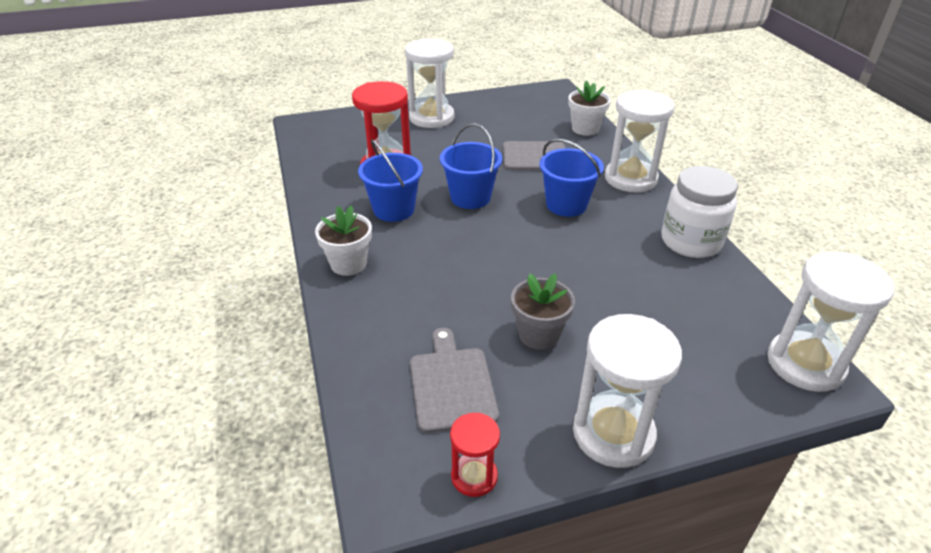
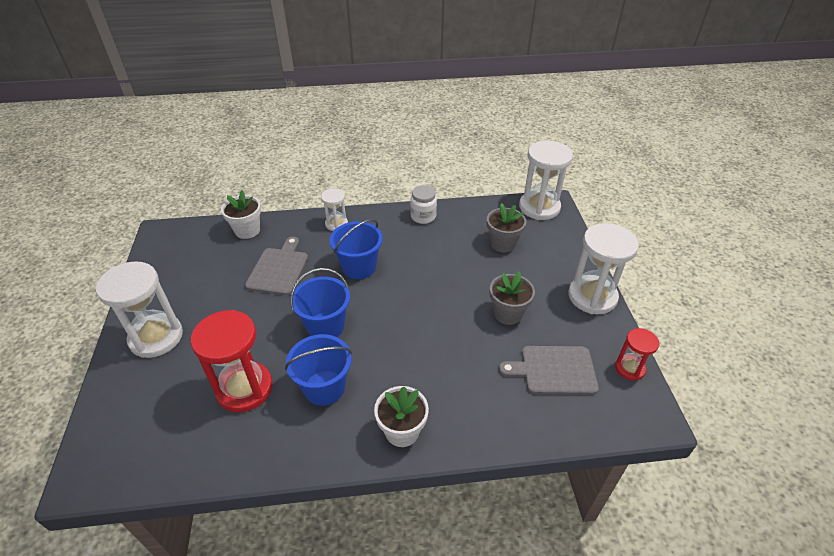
camera: 80 degrees left, 5 degrees up
white hourglass [605,90,674,192] -> white hourglass [321,188,348,231], size x0.54
white jar [661,166,738,258] -> white jar [410,185,437,224], size x0.61
none -> grey flower pot [487,203,526,253]

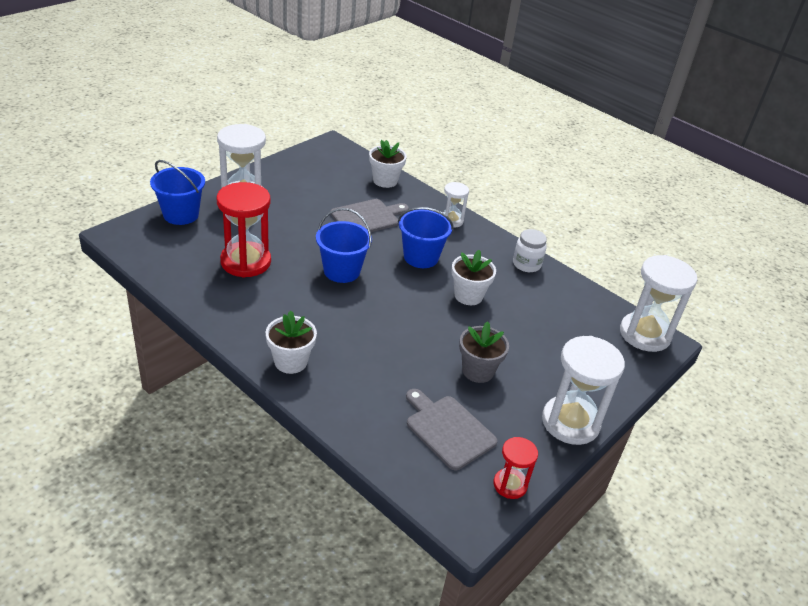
camera: 45 degrees right, 5 degrees down
blue bucket [285,334,352,406] -> blue bucket moved to [150,160,205,225]
grey flower pot [487,203,526,253] -> none
none -> white flower pot [451,250,496,305]

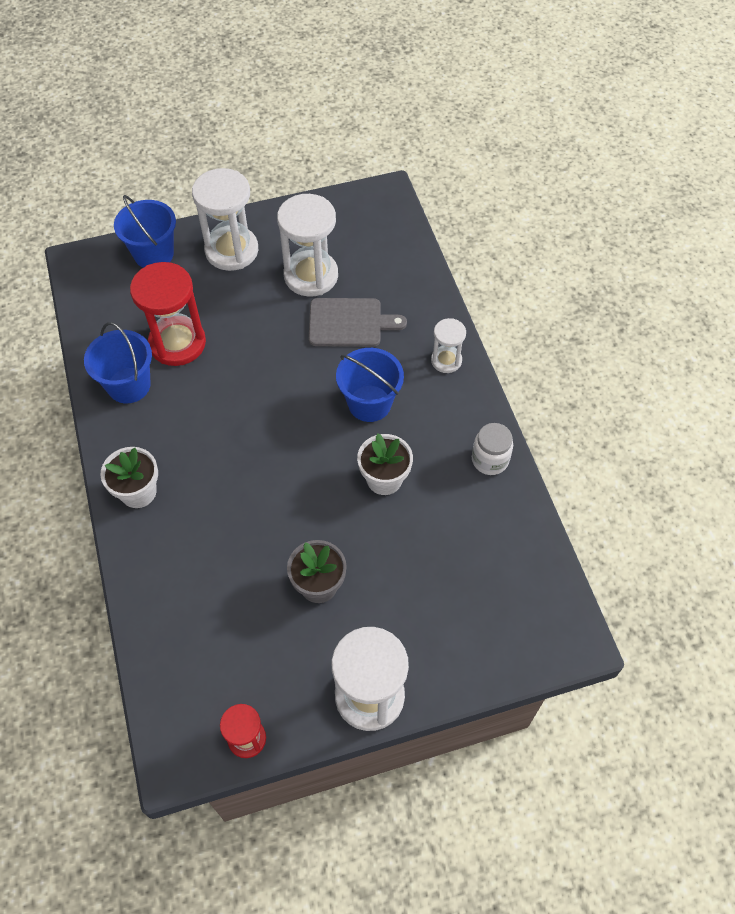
camera: 35 degrees right, 20 degrees up
blue bucket [316,208,372,283] -> blue bucket moved to [84,322,152,403]
white flower pot [369,140,407,188] -> none
grey cutting board [406,389,498,470] -> none
white hourglass [620,255,697,352] -> white hourglass moved to [277,194,338,297]

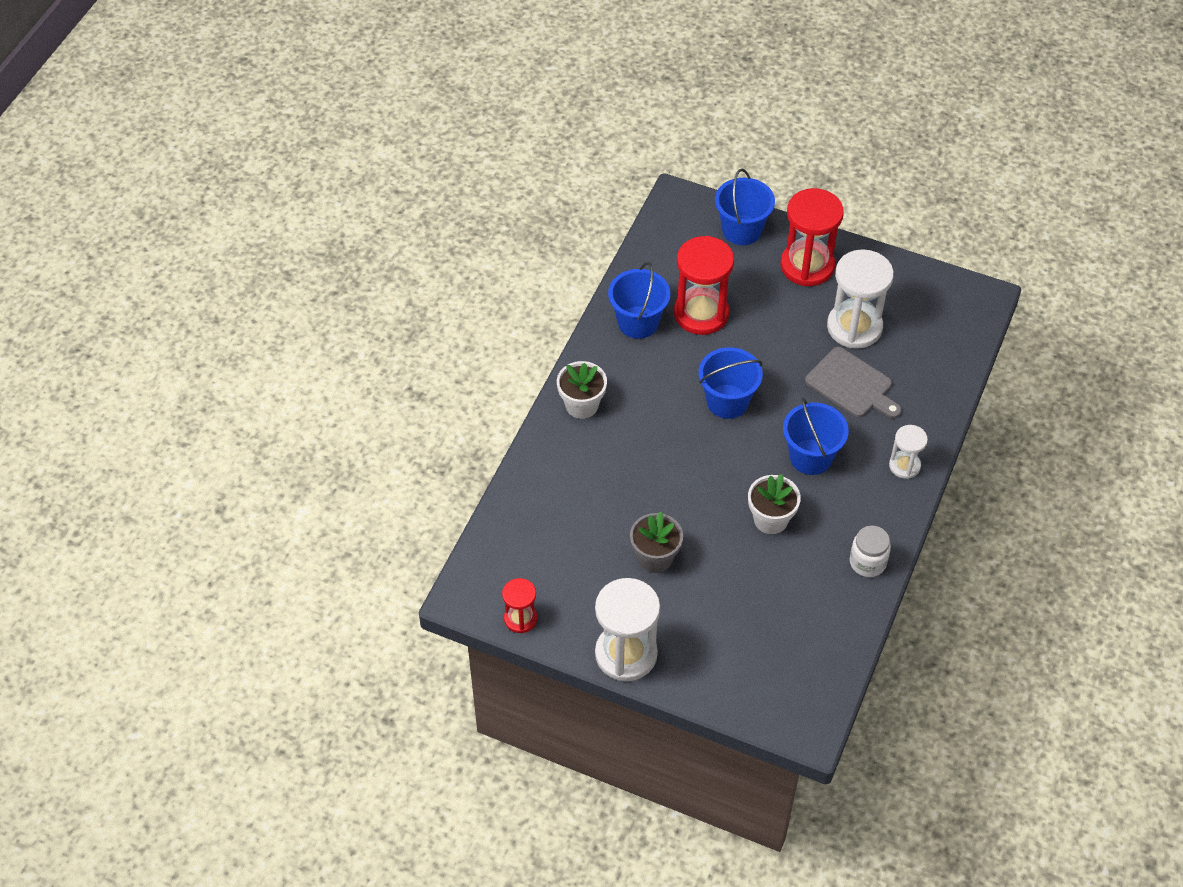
camera: 40 degrees right, 5 degrees down
white hourglass [192,168,258,271] -> red hourglass [780,188,844,286]
none -> blue bucket [698,347,763,419]

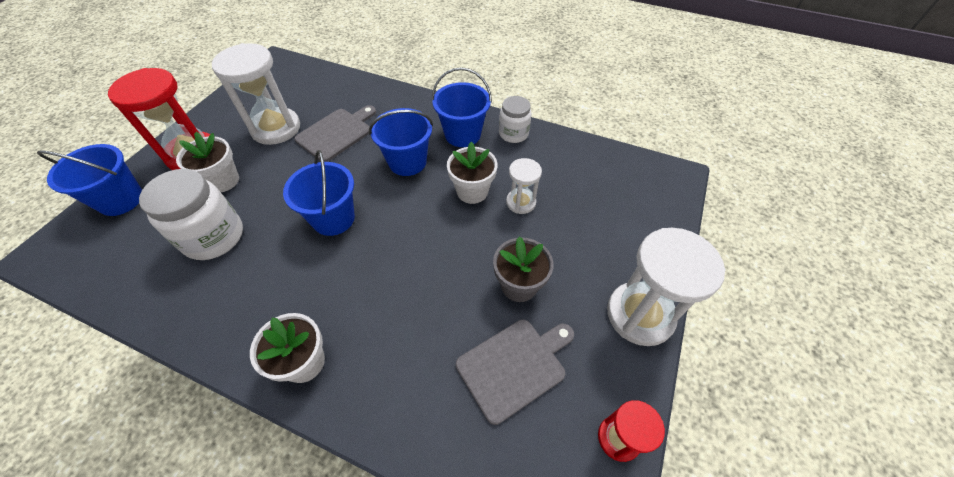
camera: 90 degrees left, 0 degrees up
blue bucket [608,262,671,339] -> blue bucket moved to [432,67,492,147]
red hourglass [674,236,734,335] -> white jar [139,169,243,260]
white hourglass [889,425,928,479] -> white hourglass moved to [506,158,542,214]
none -> white flower pot [176,132,239,192]
none -> grey cutting board [456,320,574,425]

